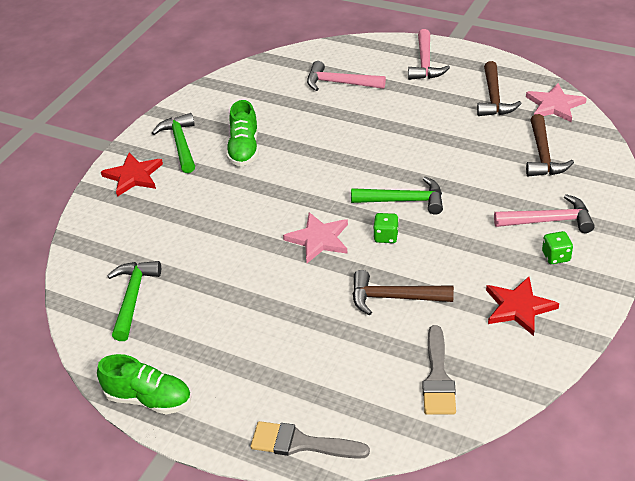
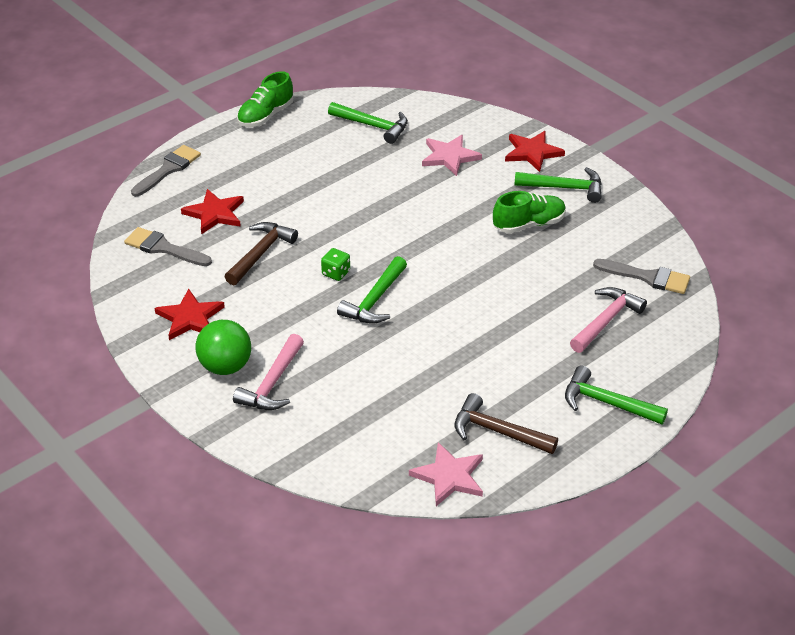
camera: 110 degrees right, 0 degrees up
green shoe [226,100,259,166] -> green shoe turned 135 degrees clockwise [493,191,566,233]
pink star [283,212,348,263] -> pink star moved to [422,135,482,176]
pink hammer [408,29,450,80] -> green hammer [565,365,668,424]
brown hammer [526,114,574,177] -> none
green dice [542,231,573,264] -> green ball [195,320,251,375]
none -> red star [181,189,244,235]
none -> grey brush [593,259,690,294]

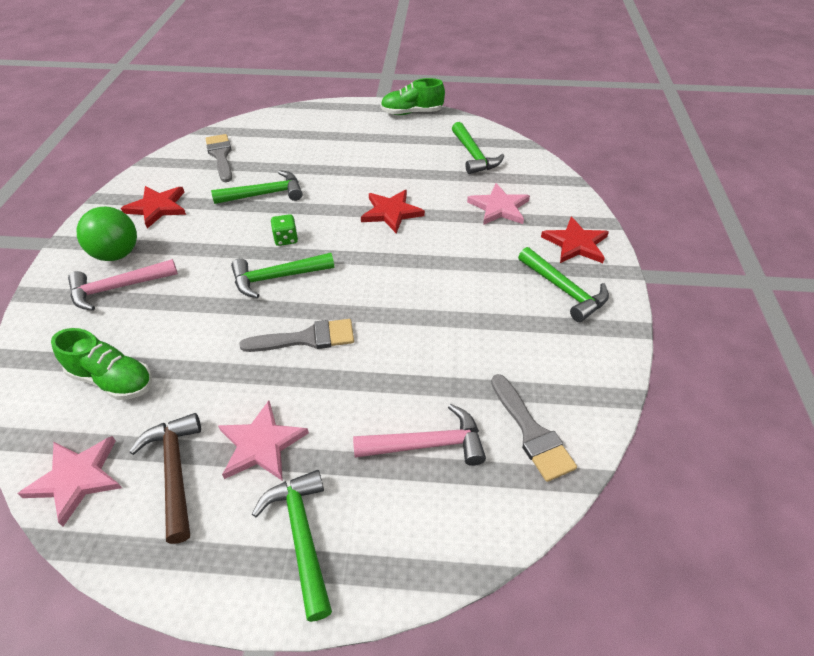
camera: 45 degrees right, 5 degrees up
grey brush [131,145,201,197] -> grey brush moved to [239,319,354,352]
red star [181,189,244,235] -> red star moved to [361,190,425,234]
brown hammer [225,222,298,285] -> green hammer [211,170,302,204]
green shoe [493,191,566,233] -> green shoe moved to [51,328,152,400]
none -> pink star [218,400,309,481]

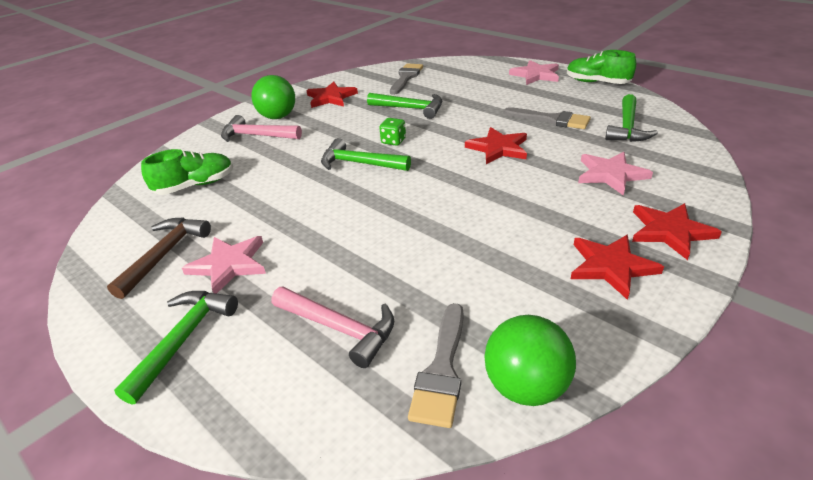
camera: 40 degrees right, 10 degrees down
pink star [18,436,122,527] -> pink star moved to [509,60,559,85]
green shoe [51,328,152,400] -> green shoe turned 90 degrees counterclockwise [141,149,233,195]
grey brush [239,319,354,352] -> grey brush moved to [504,107,591,129]
green hammer [518,247,609,322] -> red star [571,235,664,300]
none -> green ball [485,315,576,406]

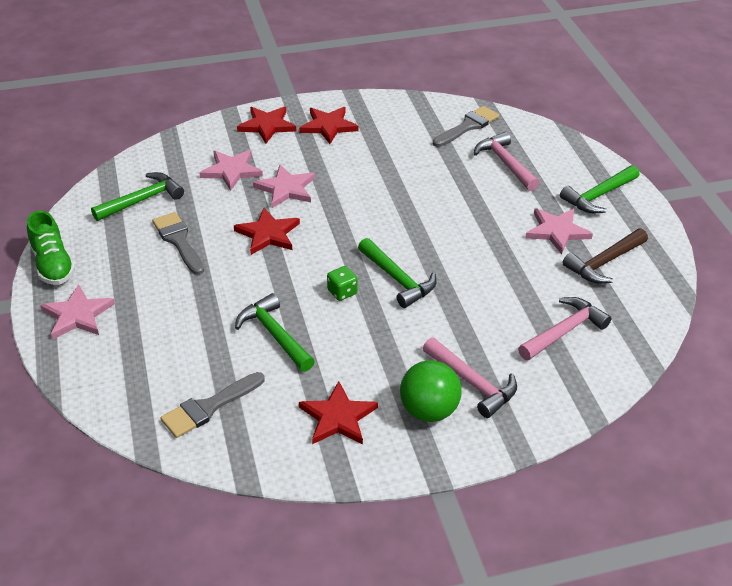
camera: 150 degrees left, 5 degrees up
green shoe [141,149,233,195] -> pink hammer [518,297,612,360]
green ball [485,315,576,406] -> none
none -> pink star [253,165,315,208]

